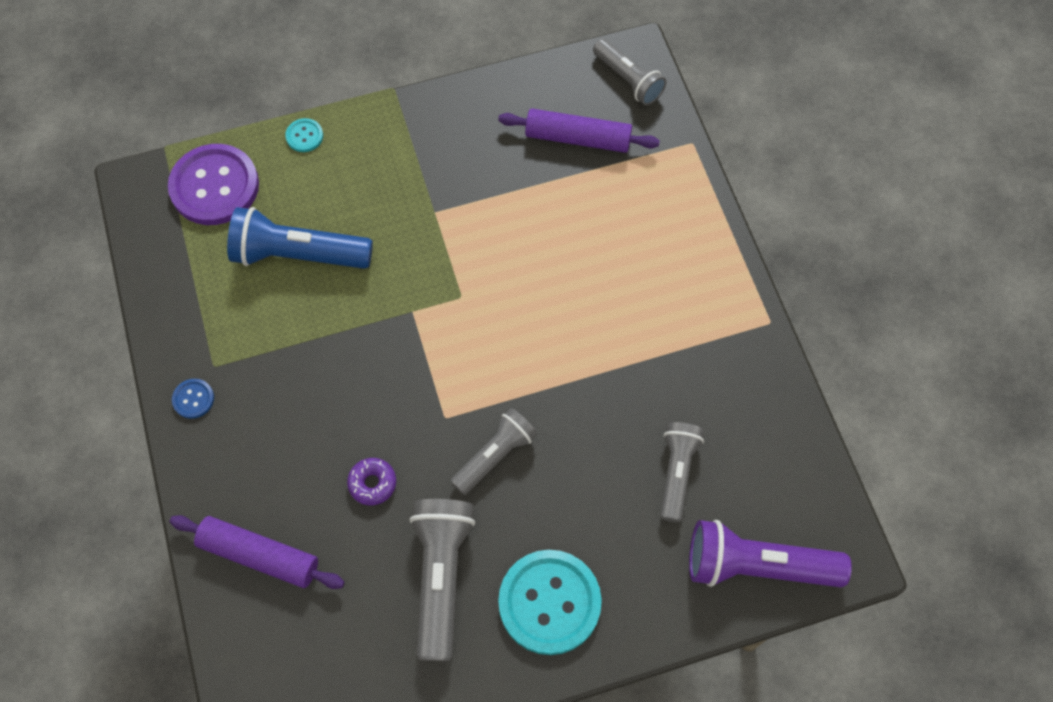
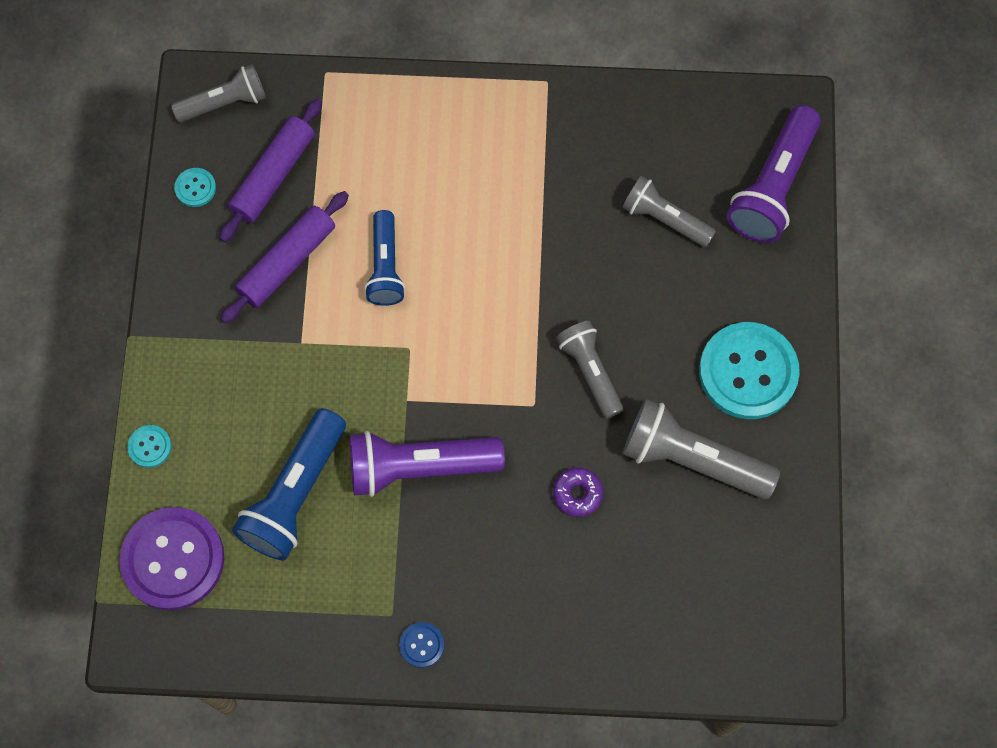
camera: 70 degrees left, 5 degrees up
purple rolling pin [169,515,345,589] -> purple rolling pin moved to [221,191,349,324]
none -> turquoise button [174,168,216,207]
none -> purple flashlight [350,431,505,497]
none -> blue flashlight [364,210,405,306]

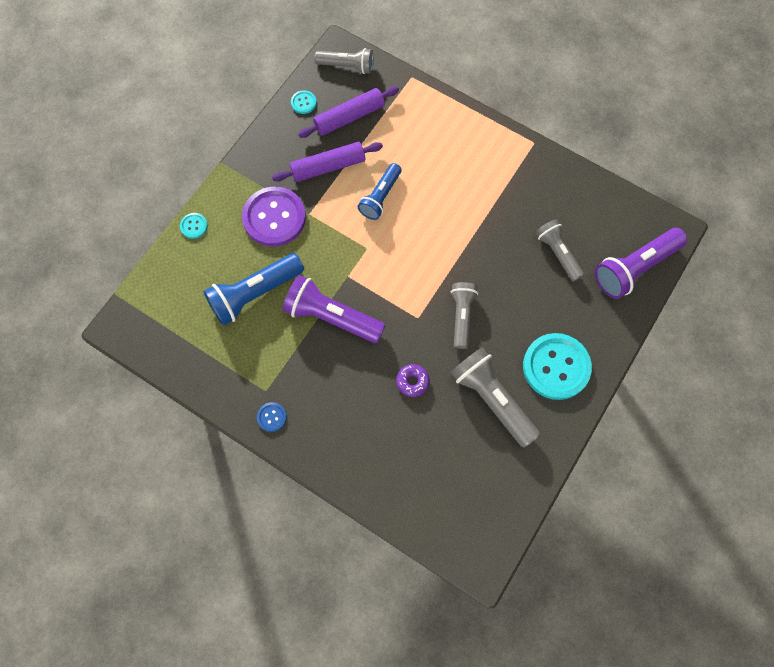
camera: 30 degrees right, 0 degrees up
purple button [119,507,224,610] -> purple button moved to [242,187,306,246]

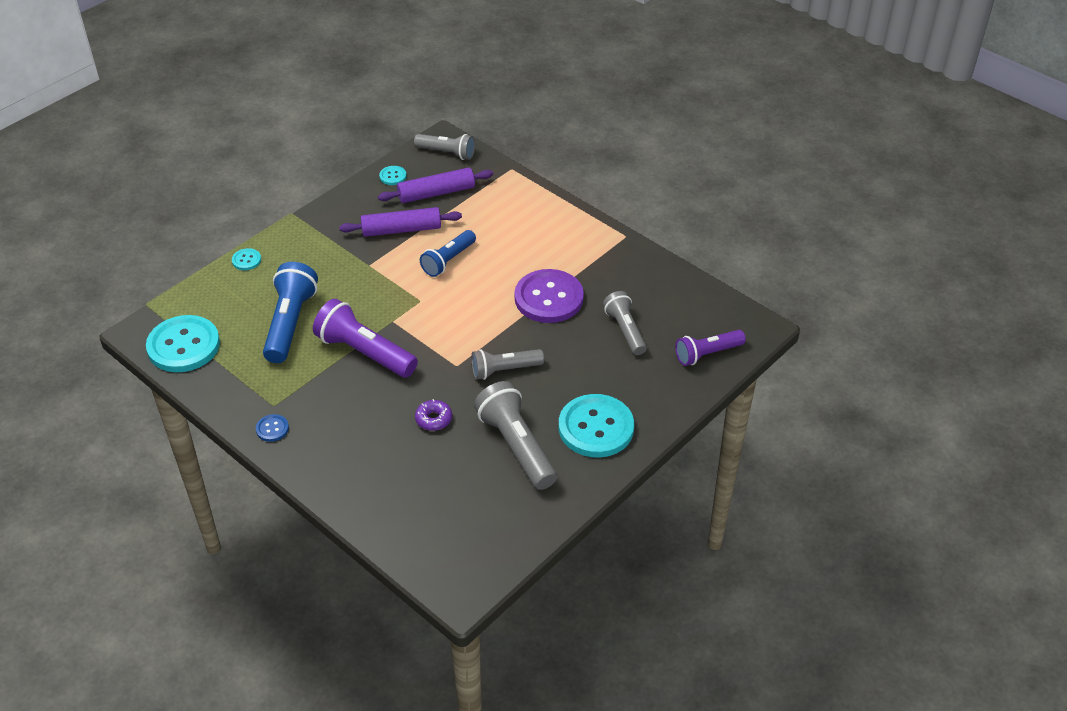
camera: 10 degrees right, 25 degrees down
blue flashlight [203,253,304,326] -> blue flashlight turned 120 degrees clockwise [263,262,318,363]
purple button [242,187,306,246] -> purple button moved to [515,269,584,323]
grey flashlight [451,282,478,349] -> grey flashlight turned 120 degrees counterclockwise [471,349,544,380]
purple flashlight [595,228,687,299] -> purple flashlight [675,330,746,366], size x0.65
none -> turquoise button [146,315,220,372]

